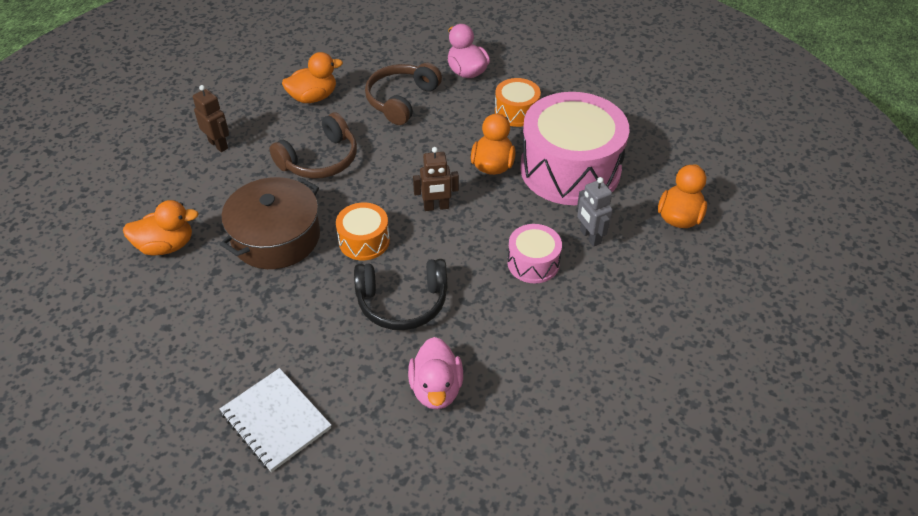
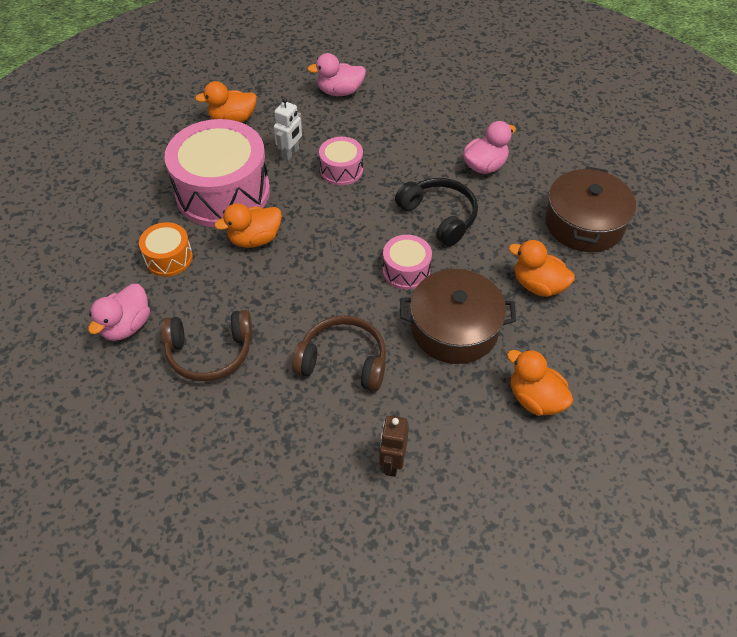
camera: 125 degrees left, 5 degrees up
white notebook [220,368,331,472] -> brown pot [545,166,636,252]
orange duck [282,52,343,103] -> orange duck moved to [509,240,575,297]
orange drum [336,202,390,260] -> pink drum [383,235,432,290]
brown robot [413,147,459,211] -> none
grey robot [577,177,613,247] -> white robot [274,97,302,161]
none -> pink duck [307,53,366,96]

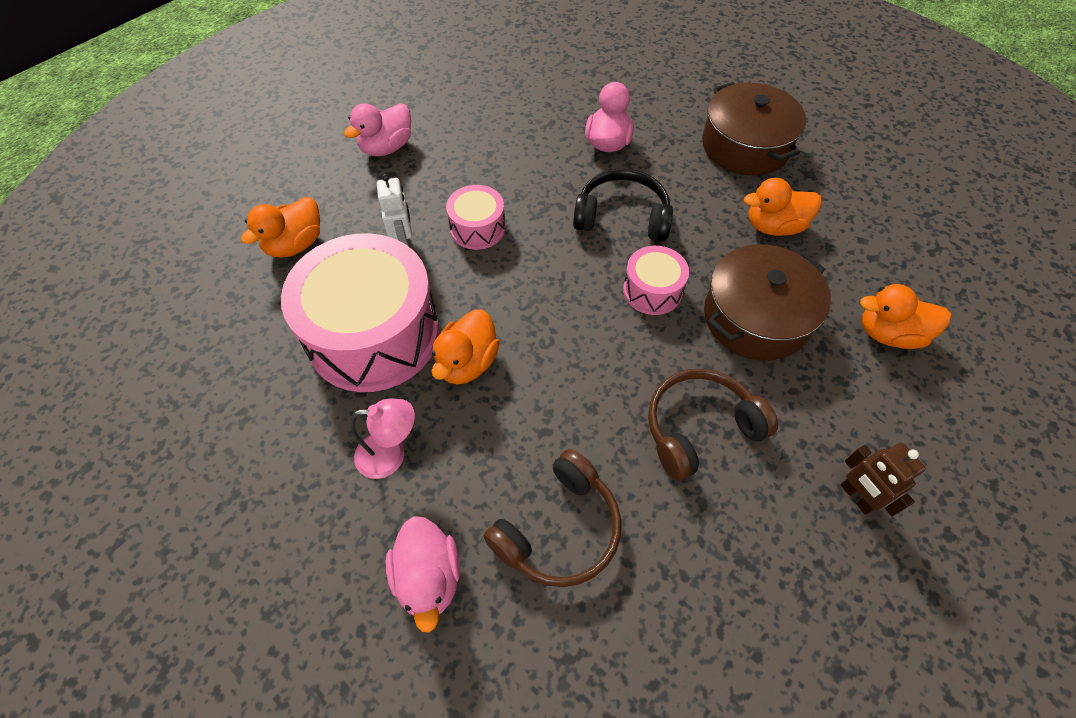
camera: 40 degrees left, 5 degrees up
orange drum [139,222,193,277] -> pink lamp [350,399,415,479]

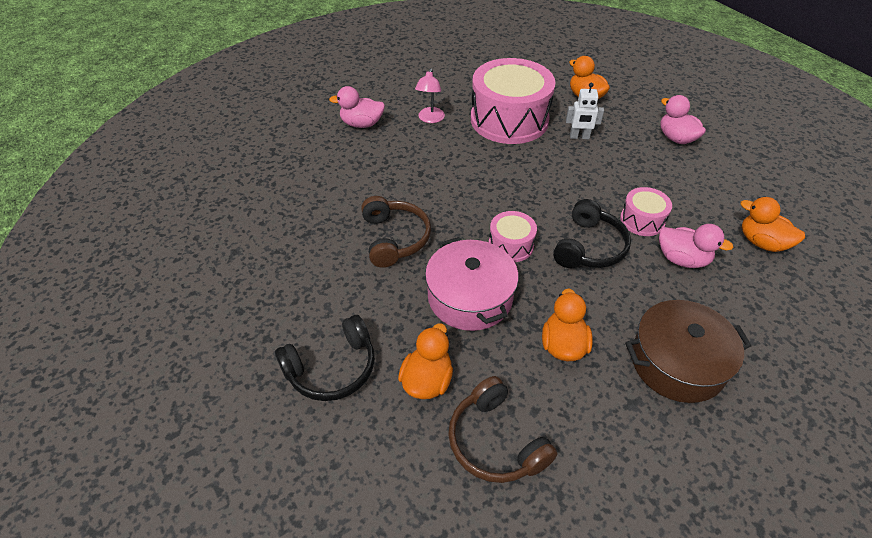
camera: 105 degrees right, 10 degrees down
orange duck [432,309,500,385] -> orange duck moved to [741,197,805,252]
pink drum [446,185,505,250] -> pink drum moved to [620,187,672,236]
brown headphones [483,449,621,587] -> brown headphones moved to [448,376,557,483]
brown pot [704,244,831,361] -> pink pot [425,237,519,331]
brown robot [840,443,926,516] -> none
none -> black headphones [275,315,375,401]

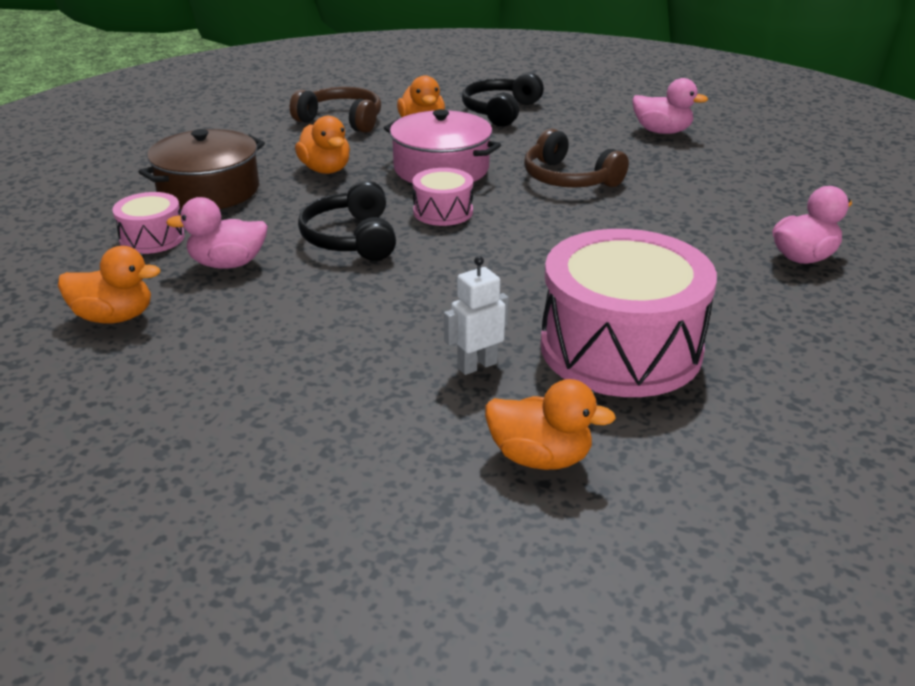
camera: 145 degrees right, 15 degrees down
pink lamp [415,68,445,123] -> none
pink drum [620,187,672,236] -> pink drum moved to [112,192,185,254]
pink duck [660,95,706,144] -> pink duck moved to [633,78,708,134]

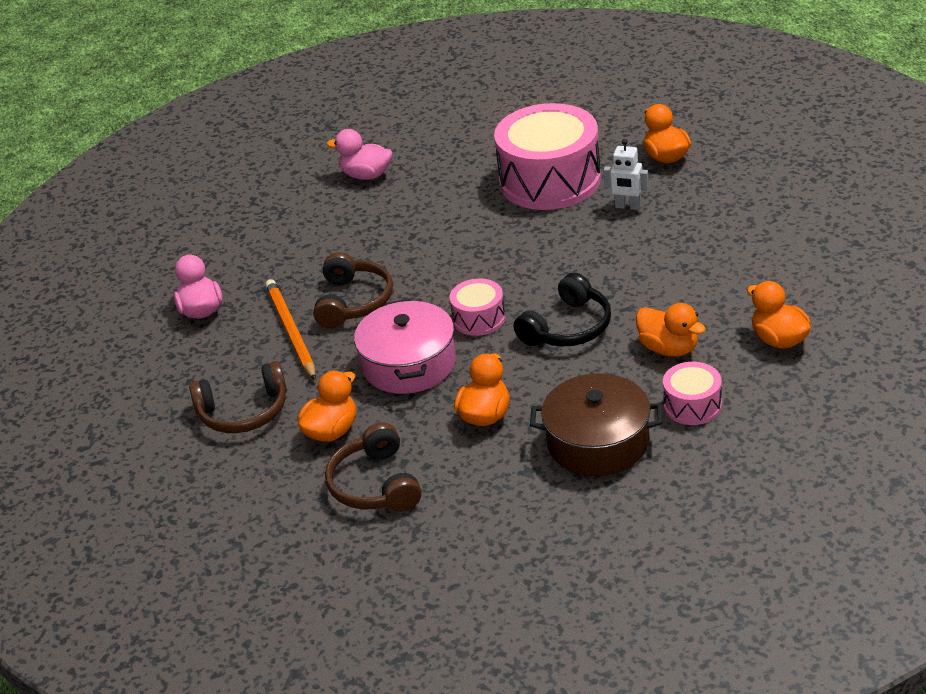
camera: 125 degrees left, 5 degrees up
pink duck [166,197,268,269] -> orange duck [636,303,706,357]
black headphones [462,73,544,127] -> brown headphones [189,361,287,433]
none -> orange pencil [265,279,316,380]

